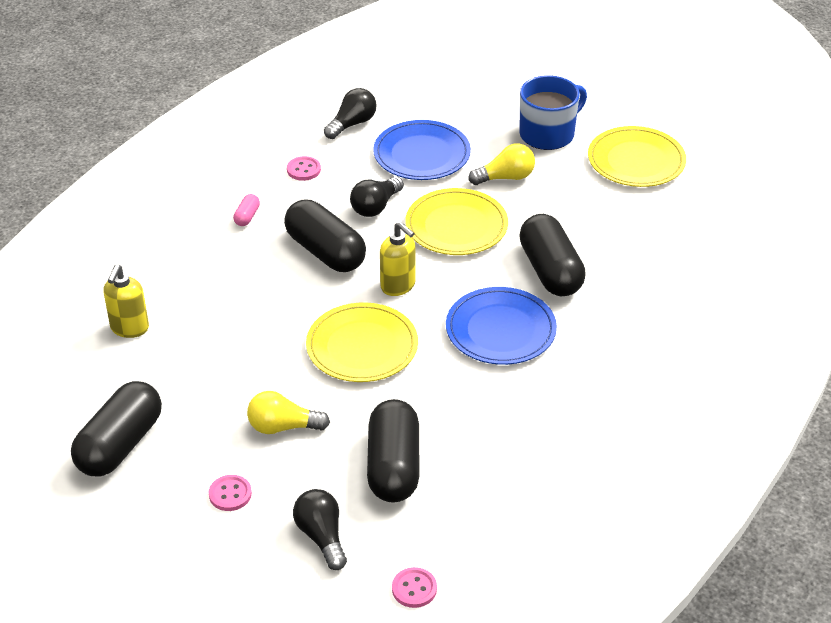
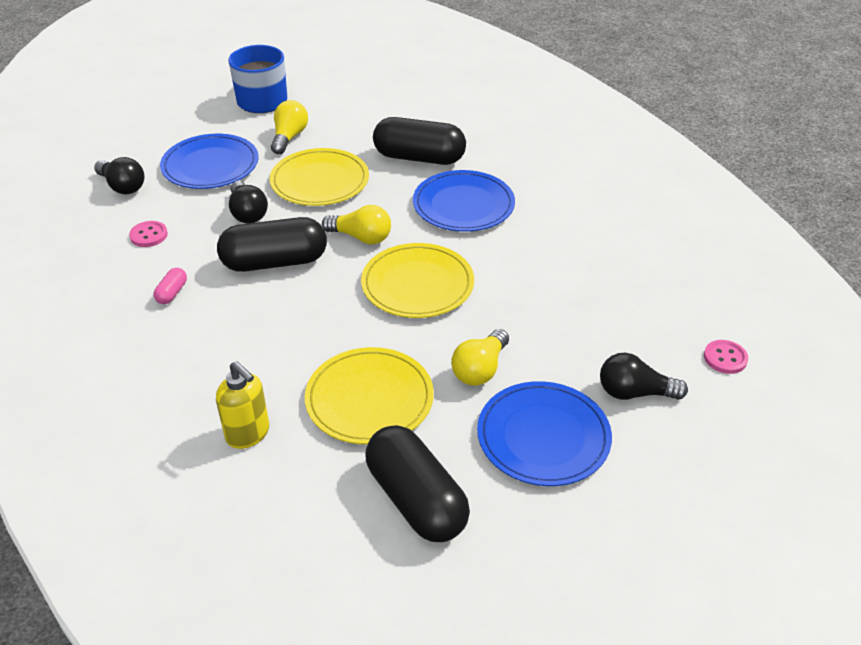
camera: 60 degrees left, 0 degrees up
pink button [209,475,252,511] -> blue plate [477,381,612,486]
pink capsule [233,194,260,226] -> pink capsule turned 60 degrees clockwise [153,268,187,304]
black light bulb [324,88,377,139] -> black light bulb turned 150 degrees clockwise [94,157,144,195]
black capsule [367,399,419,503] -> none
yellow soap dispenser [380,221,415,296] -> yellow light bulb [322,205,391,244]
yellow plate [588,126,686,187] -> yellow plate moved to [305,347,434,444]

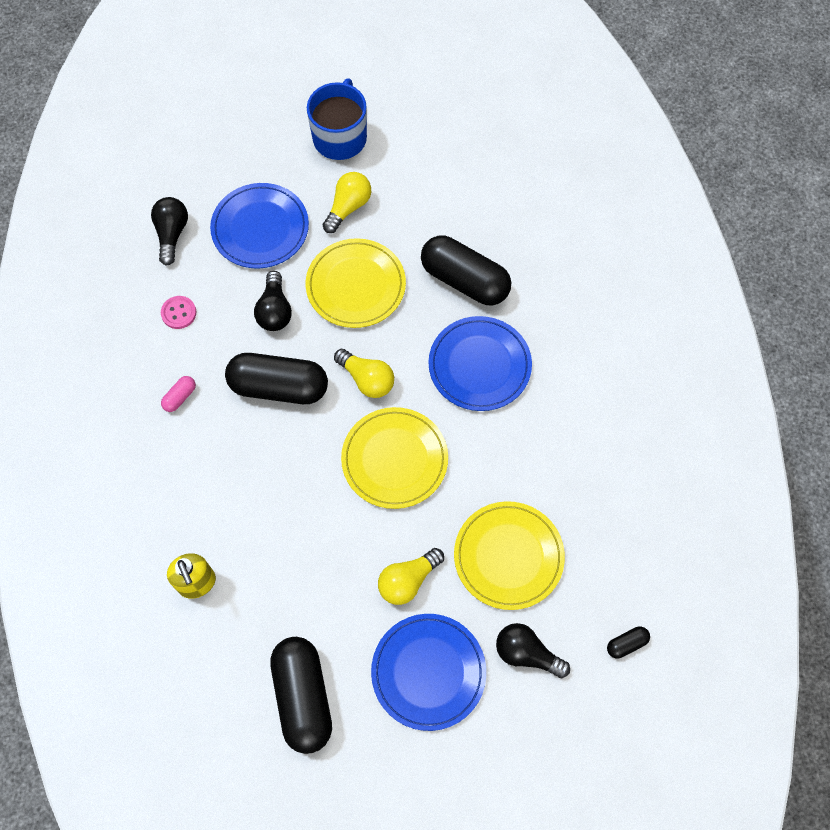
camera: 20 degrees right, 25 degrees up
black light bulb [94,157,144,195] -> black light bulb turned 150 degrees counterclockwise [151,197,188,266]
yellow plate [305,347,434,444] -> yellow plate moved to [454,501,565,610]
pink button [704,340,748,374] -> black capsule [607,627,650,659]

